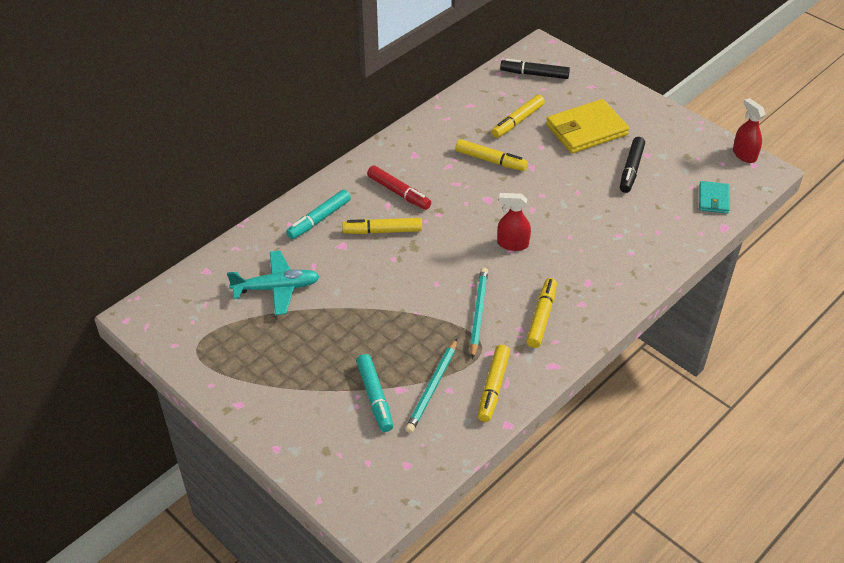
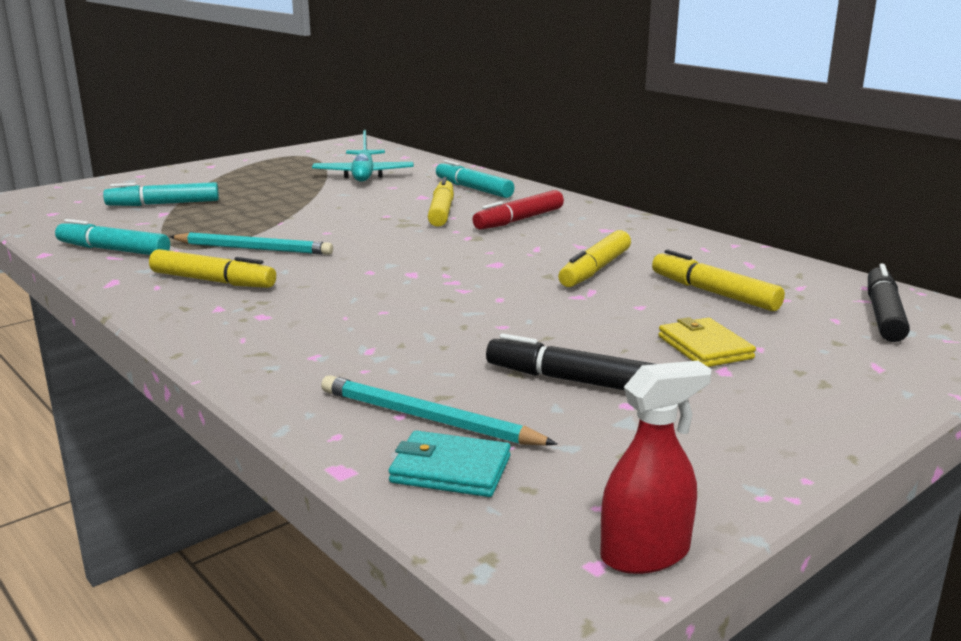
camera: 95 degrees right, 25 degrees down
turquoise pencil [405,339,457,433] -> turquoise pencil moved to [321,375,558,446]
yellow marker [478,345,510,422] -> turquoise marker [55,219,170,255]
red spray bottle [497,193,531,251] -> none
yellow wallet [546,99,629,154] -> yellow wallet [658,317,756,367], size x0.54

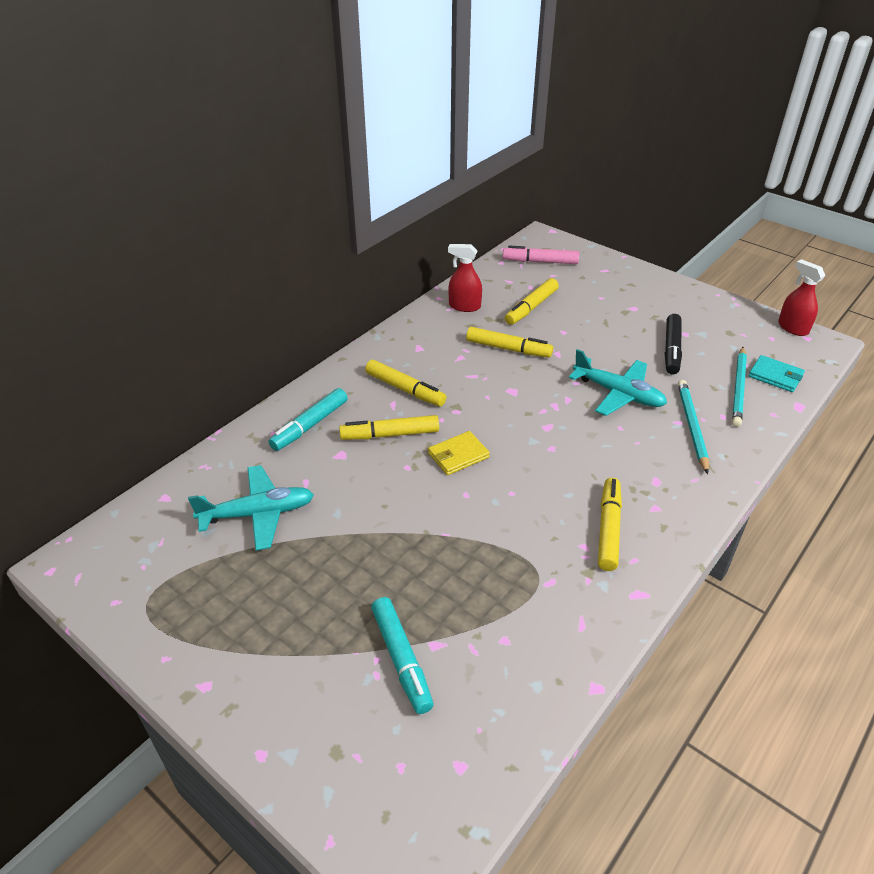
camera: 100 degrees left, 20 degrees up
turquoise marker [55,219,170,255] -> none
turquoise pencil [169,232,333,255] -> turquoise pencil moved to [678,380,709,474]
turquoise wallet [388,431,511,497] -> turquoise wallet turned 60 degrees counterclockwise [749,355,805,392]
red marker [473,190,564,230] -> yellow marker [365,360,446,406]
yellow wallet [658,317,756,367] -> yellow wallet moved to [428,431,490,475]
black marker [868,264,910,342] -> pink marker [503,246,579,264]
none -> red spray bottle [448,244,482,312]
none -> turquoise plane [569,349,667,416]

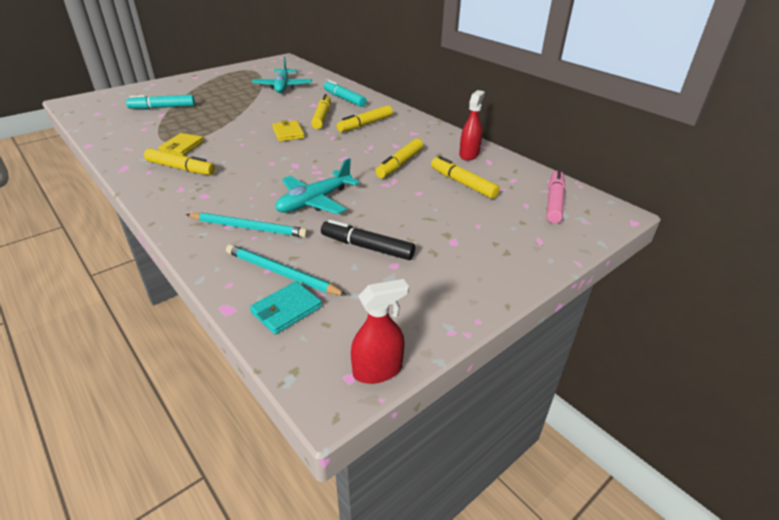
camera: 100 degrees right, 5 degrees down
none -> yellow wallet [158,133,204,156]

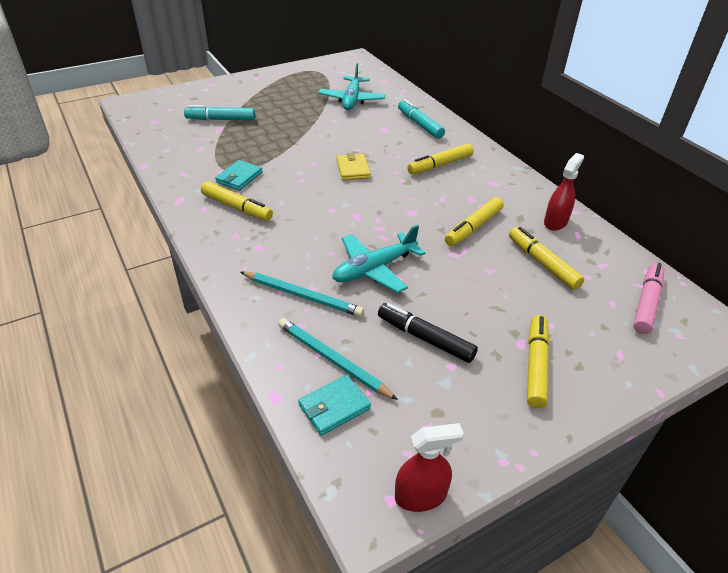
camera: 10 degrees right, 5 degrees up
yellow wallet [158,133,204,156] -> turquoise wallet [215,160,262,191]
yellow marker [311,94,331,129] -> yellow marker moved to [527,315,550,409]

